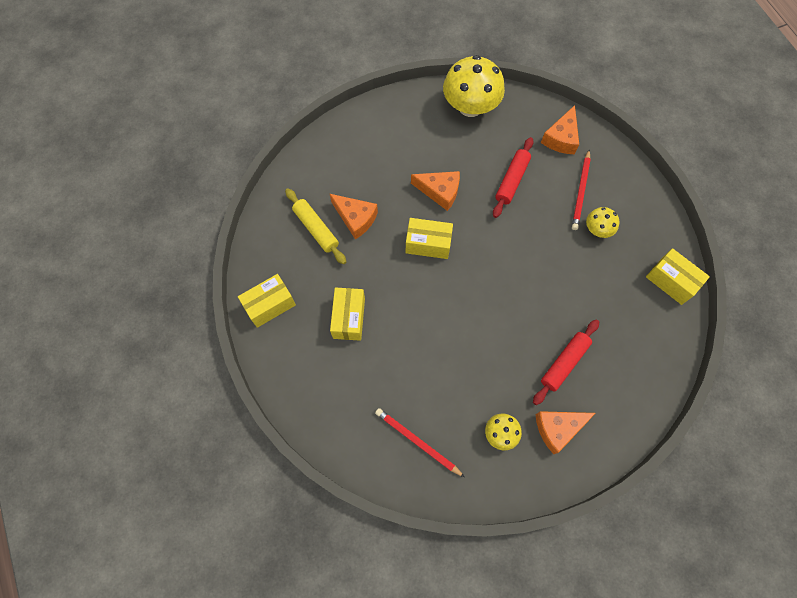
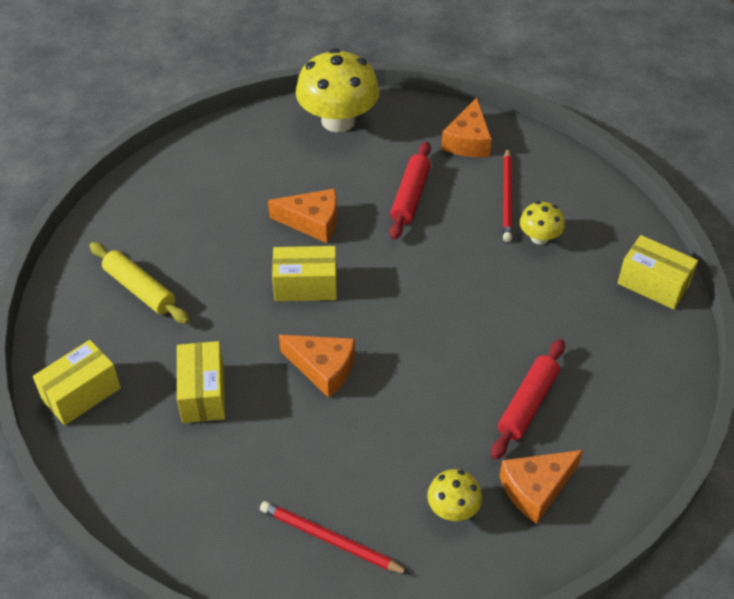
camera: 10 degrees left, 20 degrees down
orange cheese [330,194,378,239] -> orange cheese moved to [279,335,355,398]

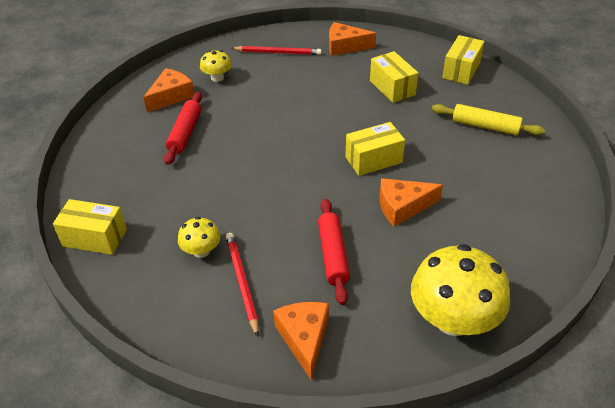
camera: 160 degrees right, 5 degrees down
orange cheese [279,335,355,398] -> orange cheese moved to [329,22,376,56]

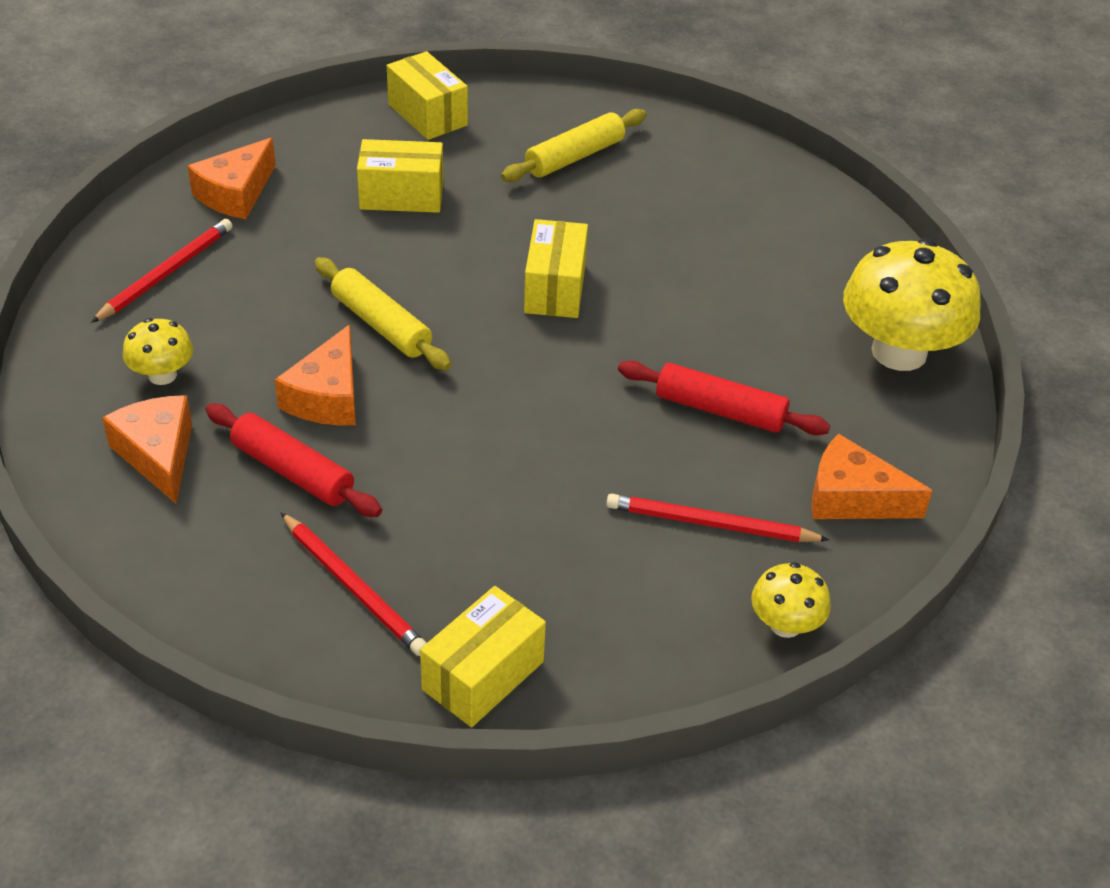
camera: 65 degrees left, 0 degrees up
yellow mushroom [178,217,220,258] -> yellow mushroom moved to [751,562,831,638]
orange cheese [380,178,443,227] -> orange cheese moved to [275,325,356,425]
none -> red pencil [281,513,427,656]
none -> yellow rolling pin [315,257,451,370]

